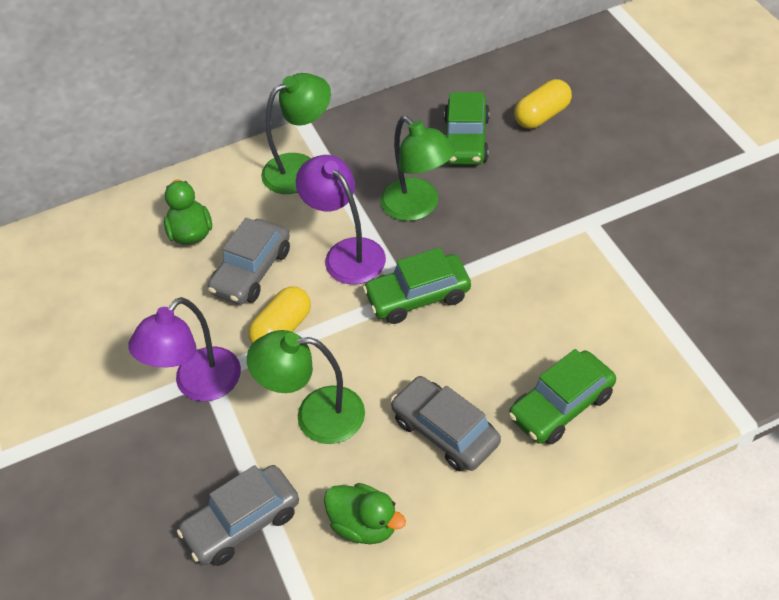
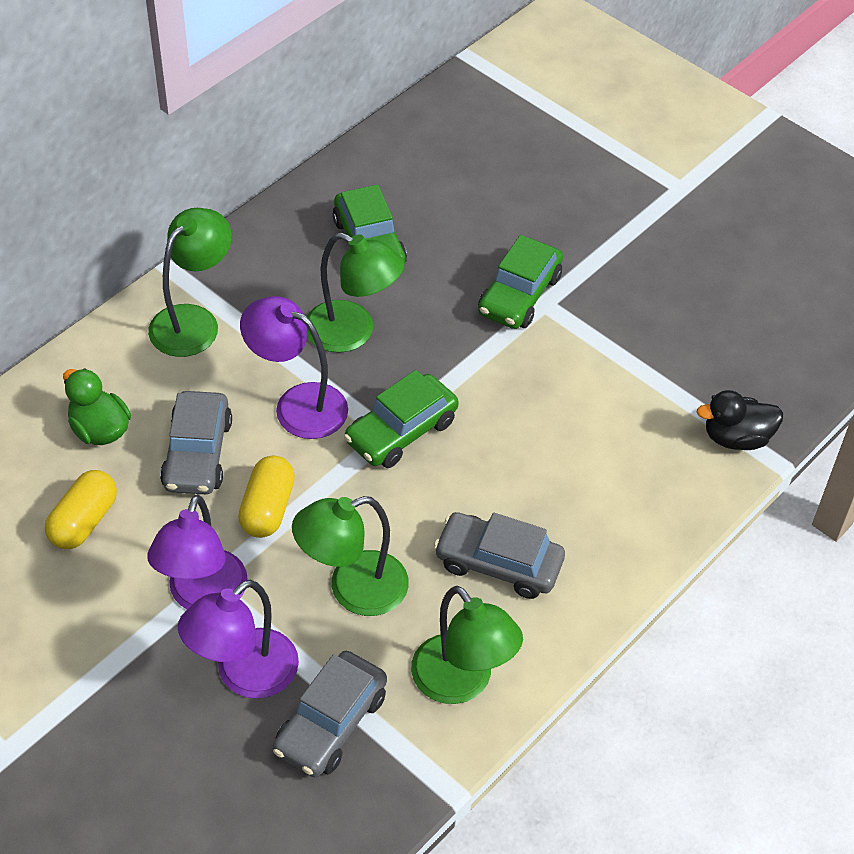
camera: 30 degrees left, 0 degrees up
green duck [324,483,406,544] -> green lamp [411,586,523,704]
green car [508,349,616,444] -> green car moved to [478,235,563,329]
yellow capsule [514,79,572,129] -> yellow capsule moved to [45,470,117,549]
none -> purple lamp [178,580,299,699]
none -> black duck [696,390,783,450]

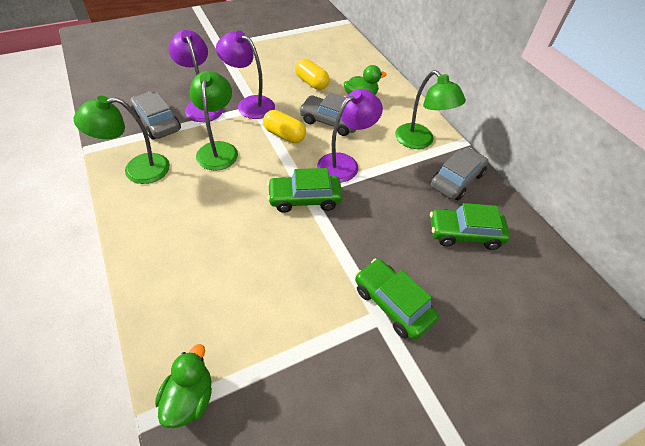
camera: 110 degrees right, 0 degrees up
green lamp [307,232,404,353] -> none
green car [344,370,459,468] -> green car turned 75 degrees counterclockwise [267,168,343,213]
grey car [434,512,565,599] -> grey car moved to [430,147,489,200]
black duck [696,390,783,450] -> green duck [155,344,212,428]

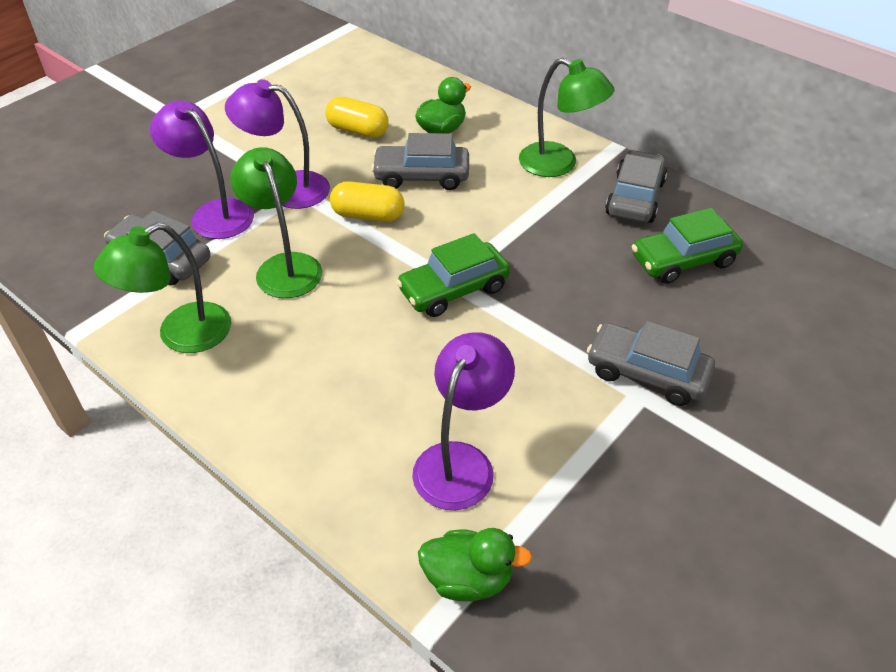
camera: 20 degrees left, 5 degrees down
green duck [155,344,212,428] -> green duck turned 105 degrees clockwise [418,528,532,601]
purple lamp [317,89,383,182] -> purple lamp moved to [412,332,515,510]
green car [355,259,439,340] -> grey car [587,321,715,406]

